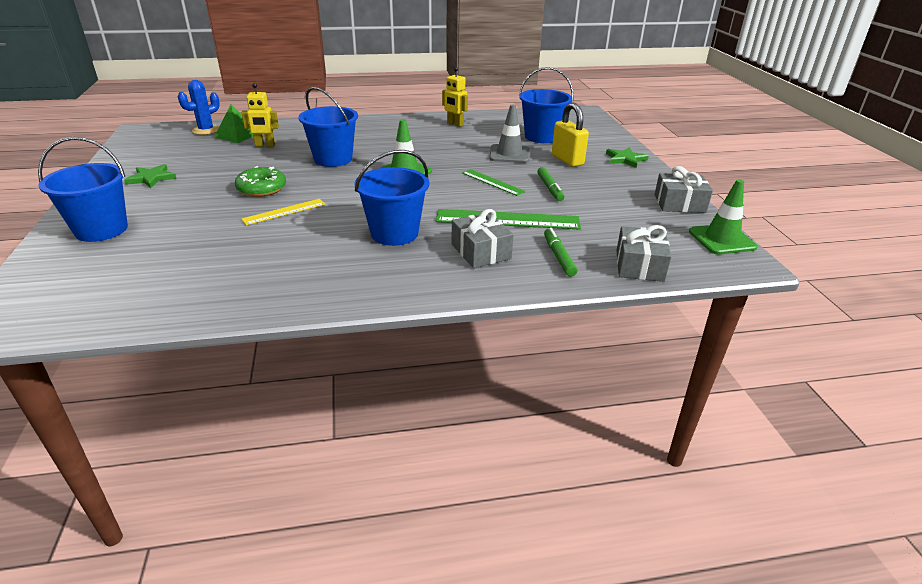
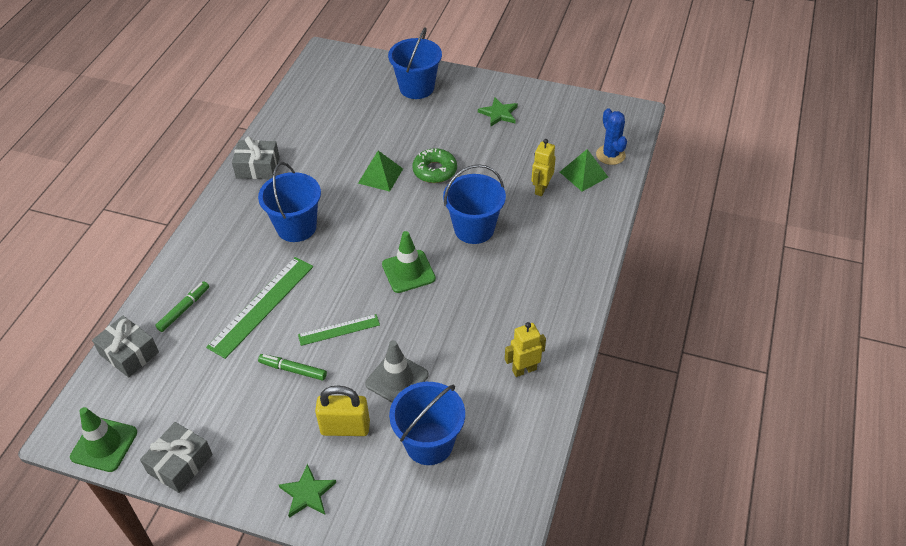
camera: 120 degrees right, 15 degrees up
yellow ruler [241,199,326,225] -> green pyramid [358,151,403,192]
grey gift [451,209,514,268] -> grey gift moved to [232,137,280,179]
green marker [544,228,577,277] -> green marker turned 75 degrees counterclockwise [155,281,209,332]

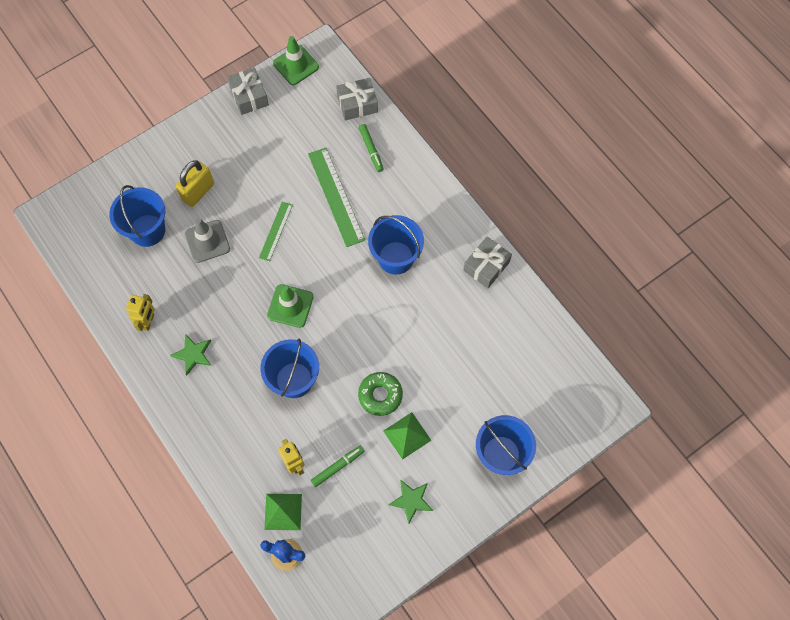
camera: 125 degrees right, 20 degrees up
green marker [258,354,327,381] -> green marker moved to [311,446,364,487]
green star [279,464,336,518] -> green star moved to [170,334,212,375]
green pyramid [358,151,403,192] -> green pyramid moved to [383,412,431,460]

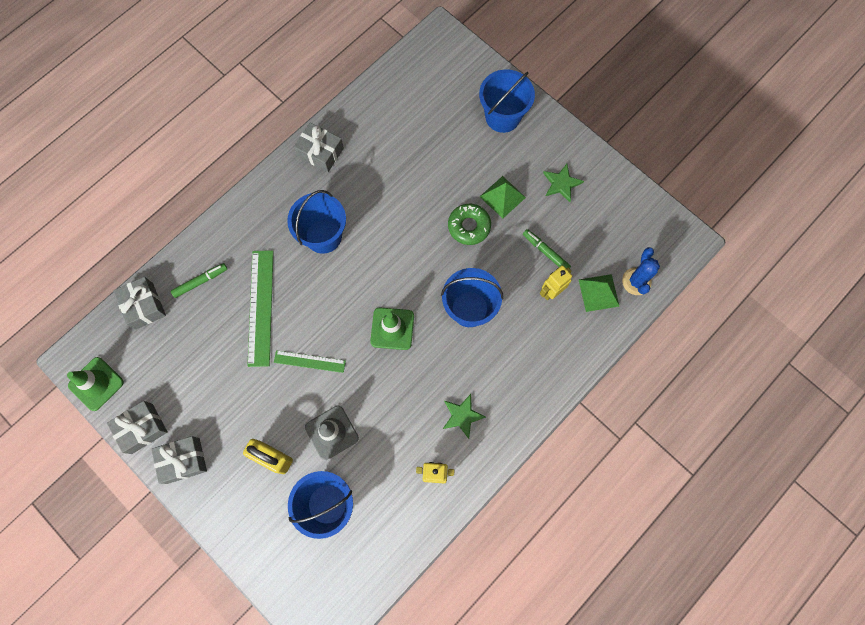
camera: 100 degrees left, 5 degrees up
green ruler [308,148,365,247] -> green ruler turned 60 degrees counterclockwise [247,250,274,367]
none -> grey gift [151,436,207,484]

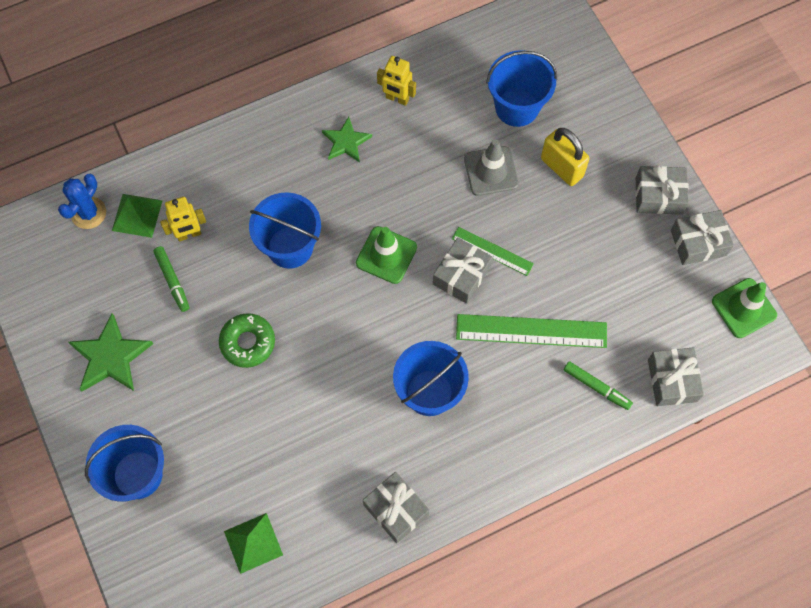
camera: 160 degrees left, 5 degrees down
green marker [171,263,227,298] -> green marker turned 135 degrees counterclockwise [564,361,633,410]
green ruler [247,250,274,367] -> green ruler turned 75 degrees clockwise [456,314,607,348]
green pyramid [480,176,526,218] -> green pyramid moved to [224,513,283,574]
green star [543,164,584,202] -> green star [68,313,153,391], size x1.54
none -> grey gift [433,237,493,304]

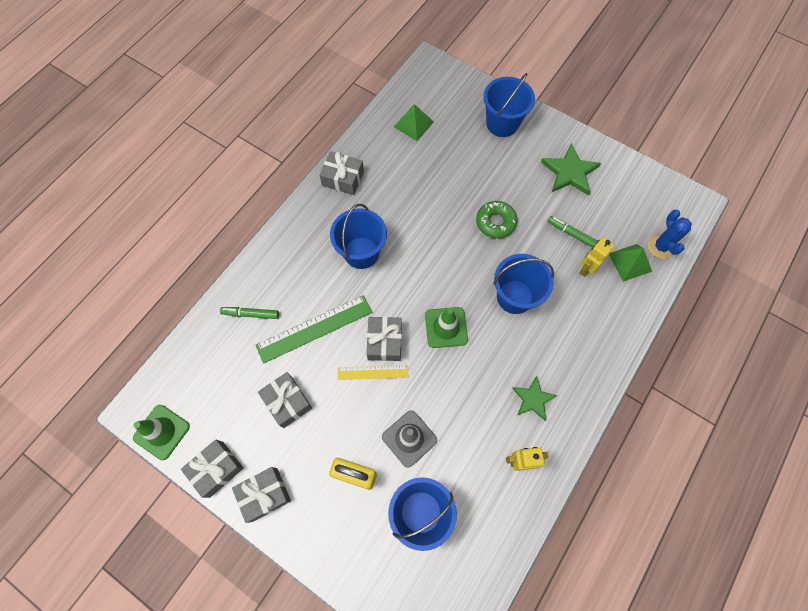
camera: 150 degrees right, 0 degrees up
green ruler [452,227,534,276] -> yellow ruler [338,365,408,380]
grey gift [648,347,704,406] -> grey gift moved to [258,372,312,428]

